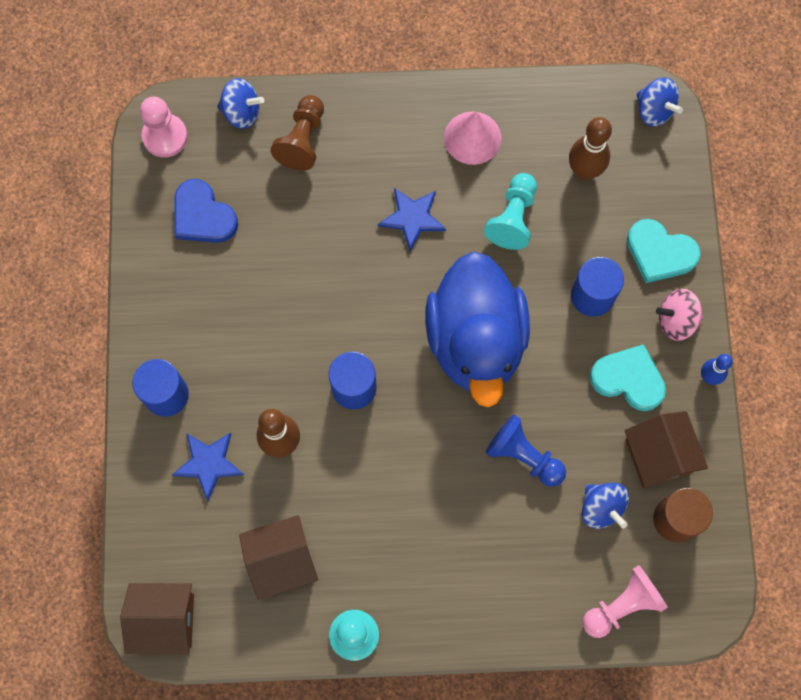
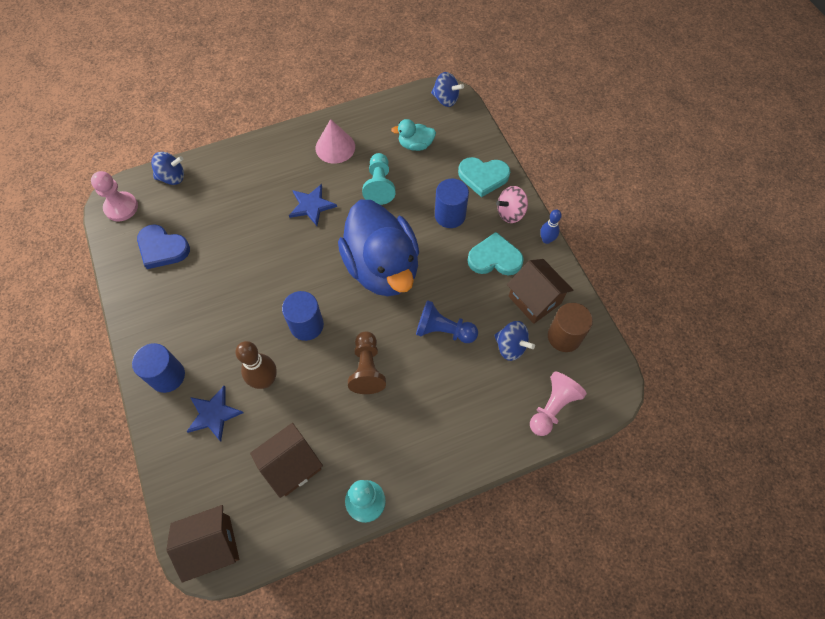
camera: 20 degrees left, 10 degrees down
brown pawn [270,95,324,171] -> brown pawn moved to [348,332,386,394]
brown bowling pin [569,117,612,180] -> turquoise duck [391,119,436,151]

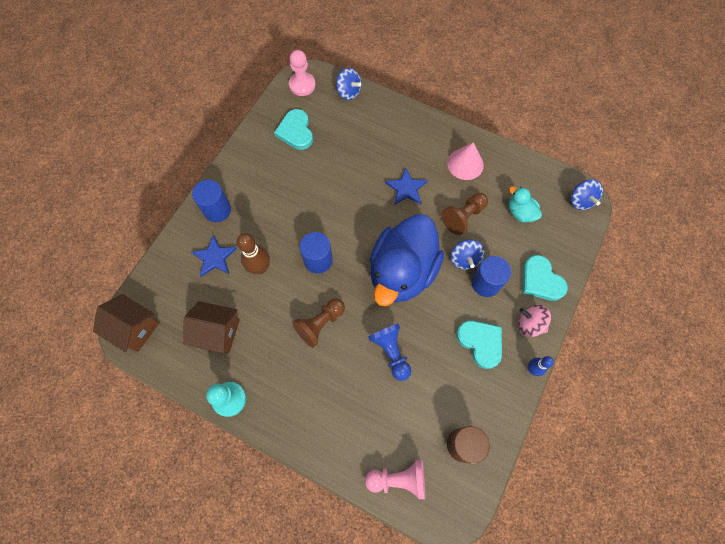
camera: 50 degrees right, 5 degrees up
blue heart [137,224,190,269] -> turquoise heart [274,109,313,150]
turquoise pawn [362,153,395,205] -> brown pawn [441,193,488,235]
blue spinning top [494,321,535,361] -> blue spinning top moved to [451,240,485,270]
brown house [507,259,573,324] -> none

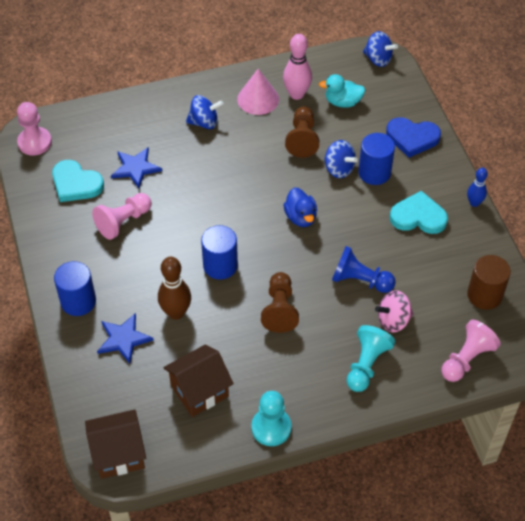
camera: 45 degrees left, 15 degrees down
blue spinning top [336,68,361,100] -> blue spinning top moved to [186,95,224,129]
blue duck [370,214,444,306] -> blue duck [283,187,317,227], size x0.42
blue star [385,167,428,205] -> blue star moved to [111,147,162,188]
pink spinning top [518,305,551,337] -> pink spinning top moved to [375,290,413,332]
turquoise heart [523,255,568,301] -> blue heart [386,117,441,158]
none -> pink pawn [92,193,152,240]
none -> pink bowling pin [283,34,312,100]
none -> turquoise pawn [347,325,395,392]

